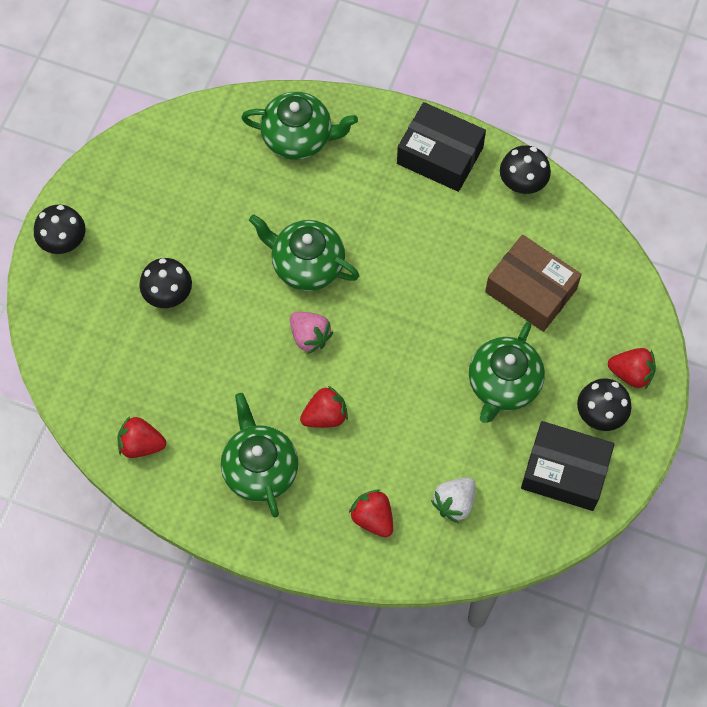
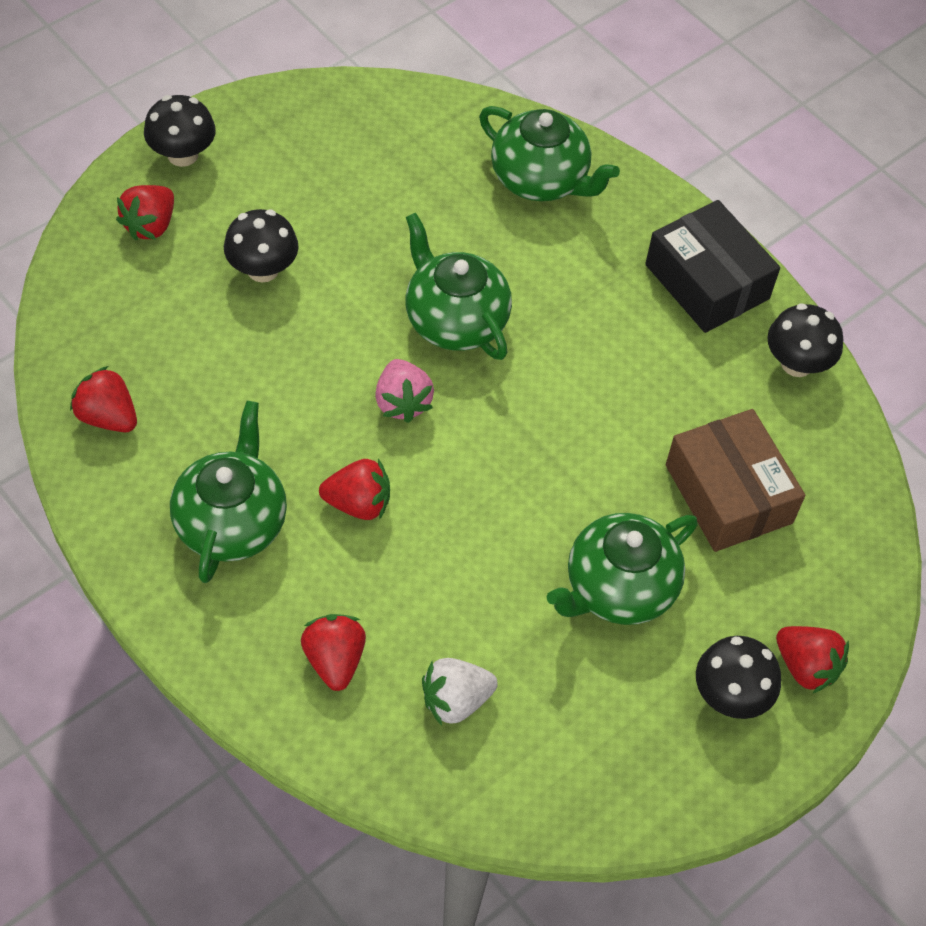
camera: 25 degrees right, 10 degrees down
black box [521,421,615,511] -> none
none -> red strawberry [116,185,174,240]

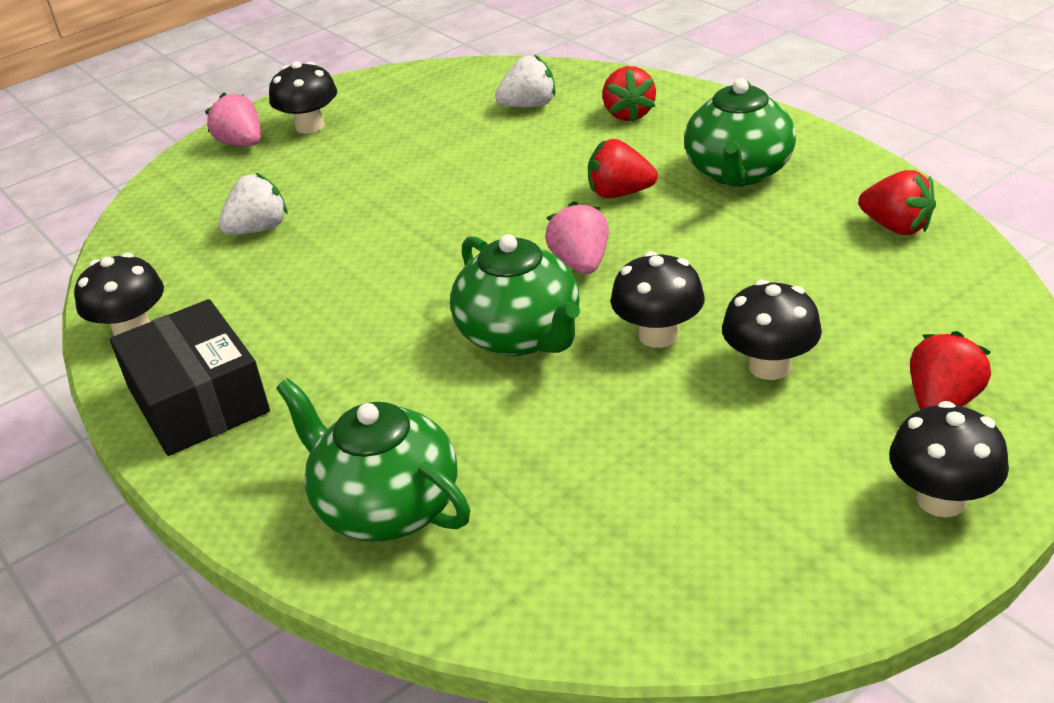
camera: 170 degrees left, 20 degrees down
green teapot [546,513,698,625] -> none
brown box [666,409,805,552] -> white strawberry [218,173,288,235]
red strawberry [776,626,849,694] -> pink strawberry [205,92,261,146]
none -> black mushroom [611,251,705,348]

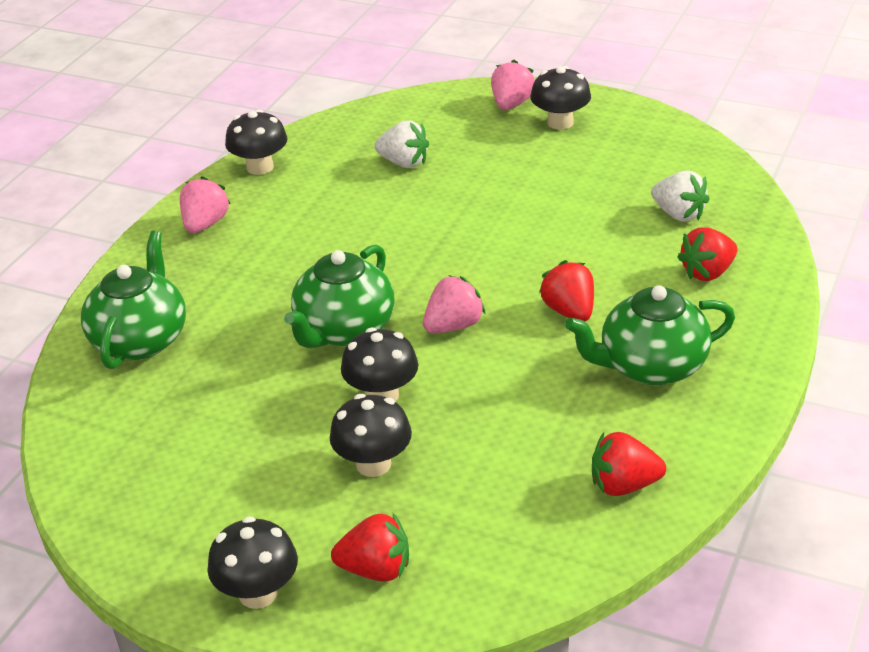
camera: 60 degrees right, 0 degrees up
black box [110,299,270,456] -> pink strawberry [180,176,231,233]
red strawberry [858,170,936,235] -> red strawberry turned 75 degrees clockwise [592,432,666,496]

